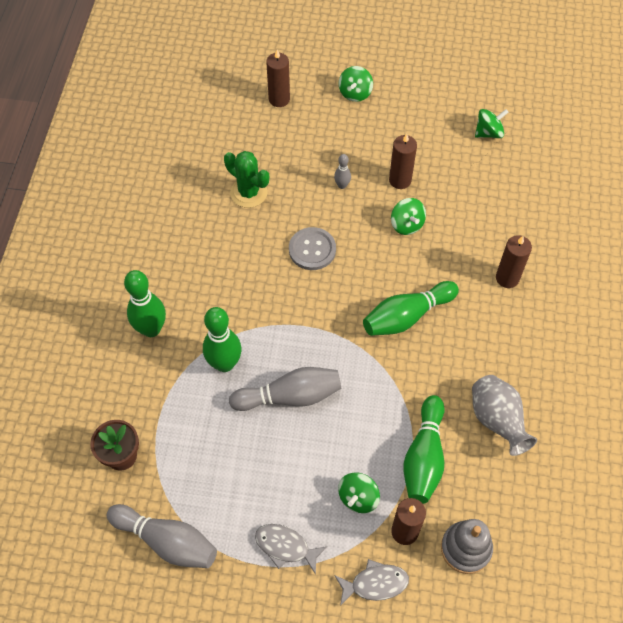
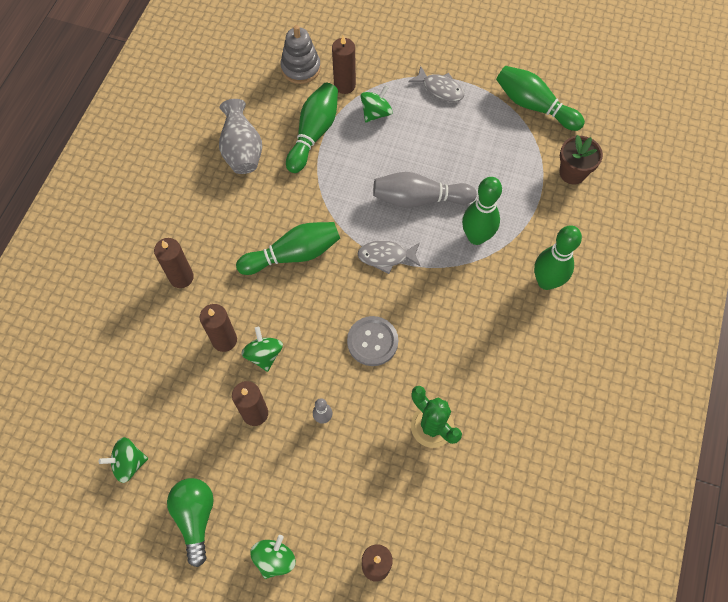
camera: 170 degrees left, 5 degrees up
grey bowling pin [107,504,217,568] -> green bowling pin [496,66,585,131]
grey fish [334,559,409,606] -> grey fish moved to [358,240,421,274]
none -> green light bulb [167,478,214,567]
none -> brown candle [200,304,237,352]

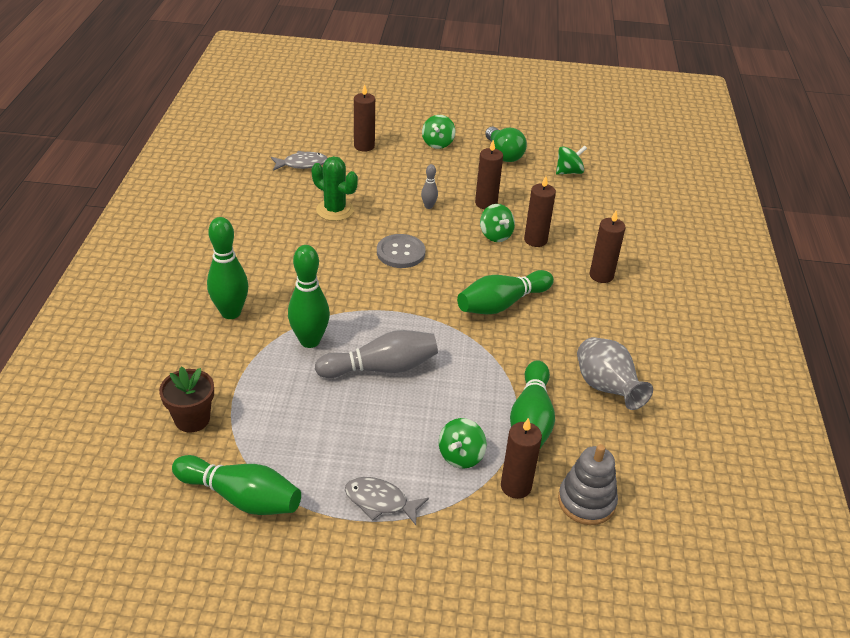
camera: 165 degrees right, 25 degrees down
grey fish [358,240,421,274] -> grey fish moved to [271,151,327,171]

